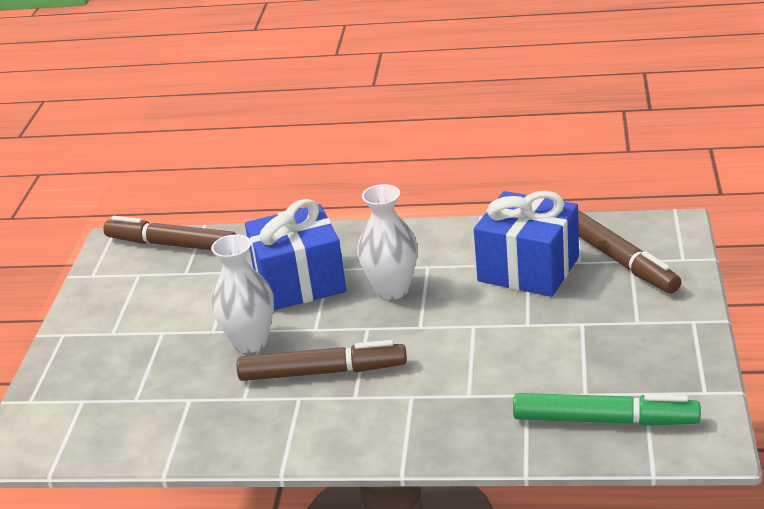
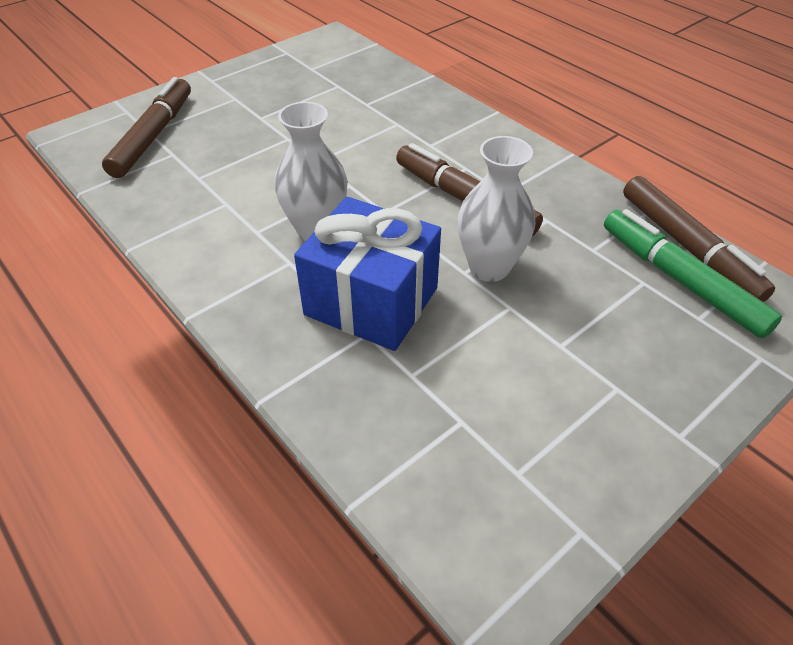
camera: 140 degrees left, 15 degrees up
brown marker [103,216,236,250] -> brown marker moved to [623,176,775,302]
blue gift [474,191,579,297] -> none
green marker [513,393,701,426] -> green marker moved to [604,209,782,338]

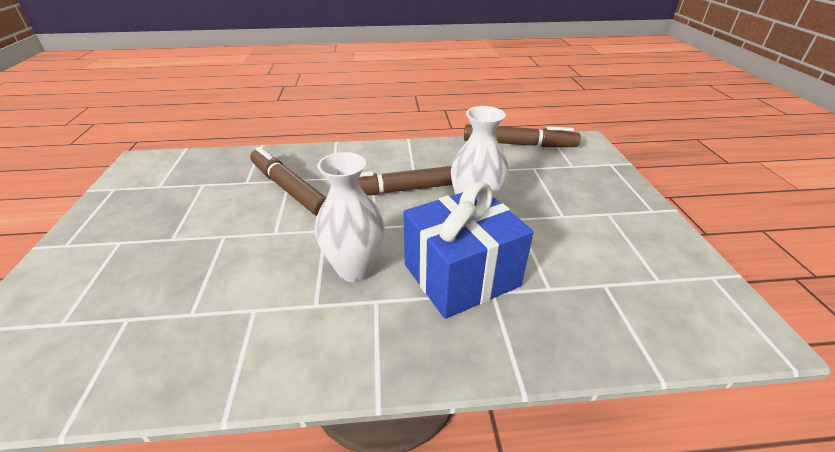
camera: 55 degrees left, 10 degrees down
brown marker [102,77,191,178] -> brown marker moved to [250,147,326,216]
green marker [604,209,782,338] -> none

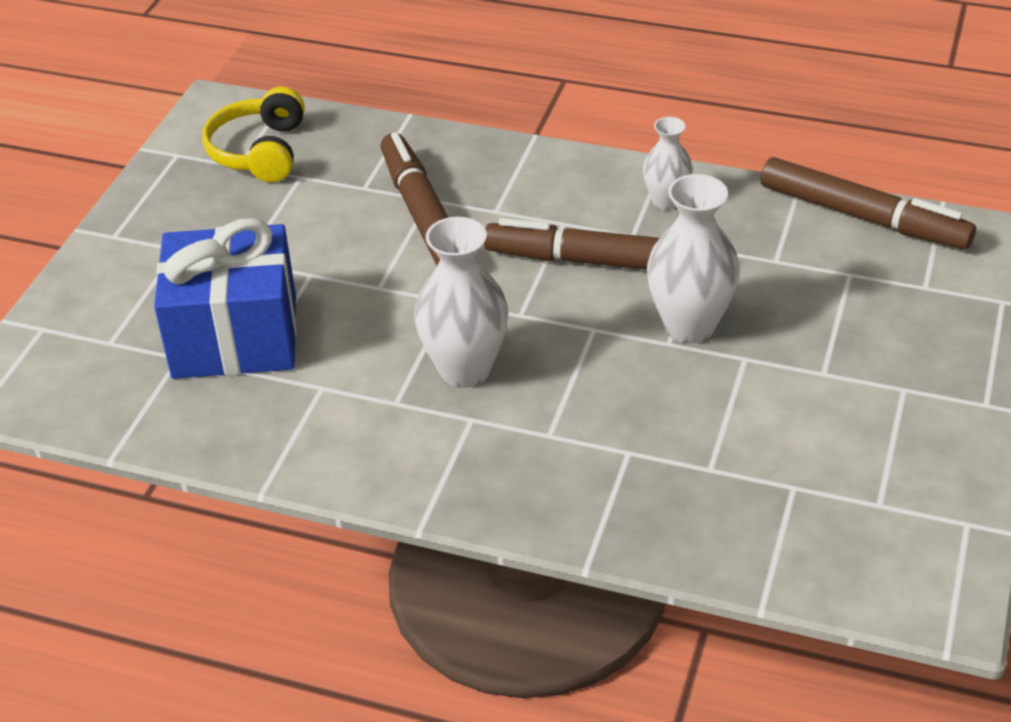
camera: 25 degrees right, 5 degrees up
blue gift [403,181,533,319] -> blue gift moved to [154,218,297,379]
none -> yellow headphones [202,86,305,182]
none -> white vase [643,117,693,210]

